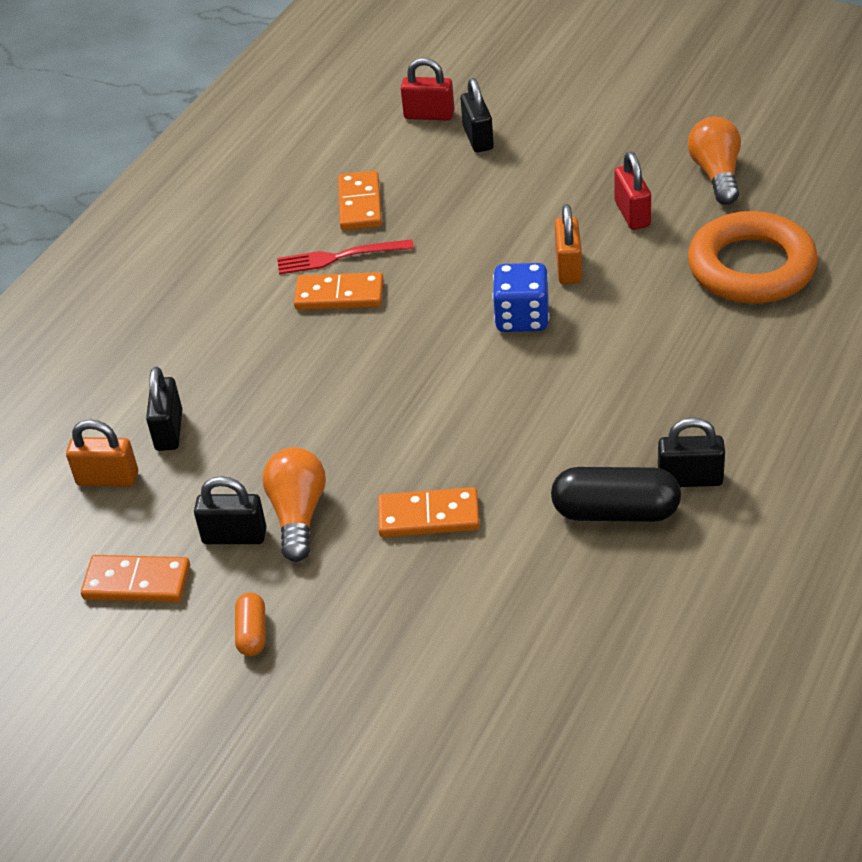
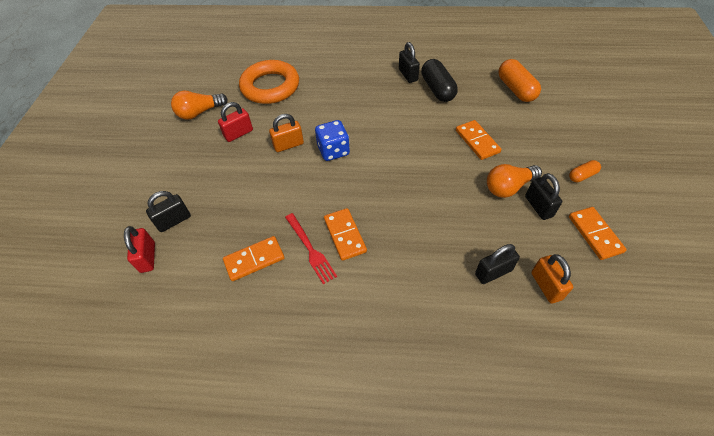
camera: 115 degrees left, 10 degrees up
none -> orange capsule [498,59,541,102]

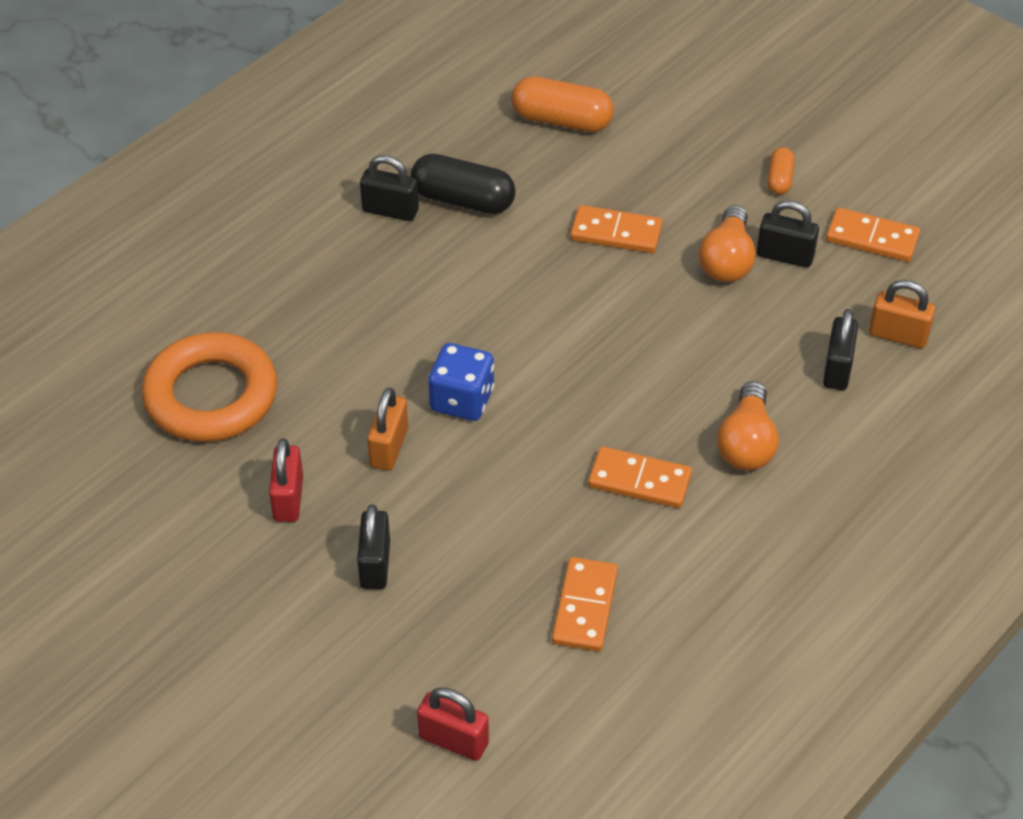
camera: 55 degrees left, 5 degrees down
black padlock [146,191,191,232] -> black padlock moved to [357,505,390,589]
orange light bulb [171,91,228,120] -> orange light bulb moved to [717,381,779,471]
red fork [285,213,337,284] -> none

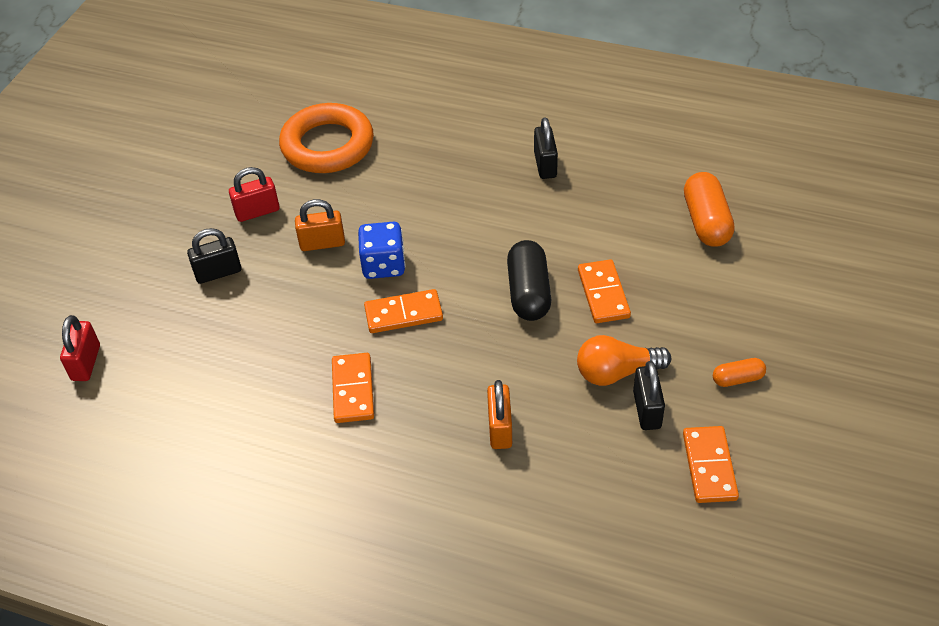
camera: 70 degrees right, 0 degrees up
black capsule [411,154,516,214] -> black capsule moved to [507,240,551,321]
orange domino [552,557,618,652] -> orange domino moved to [364,289,443,333]
orange light bulb [717,381,779,471] -> none
black padlock [823,309,858,390] -> none
orange padlock [869,280,935,348] -> orange padlock moved to [487,380,512,449]

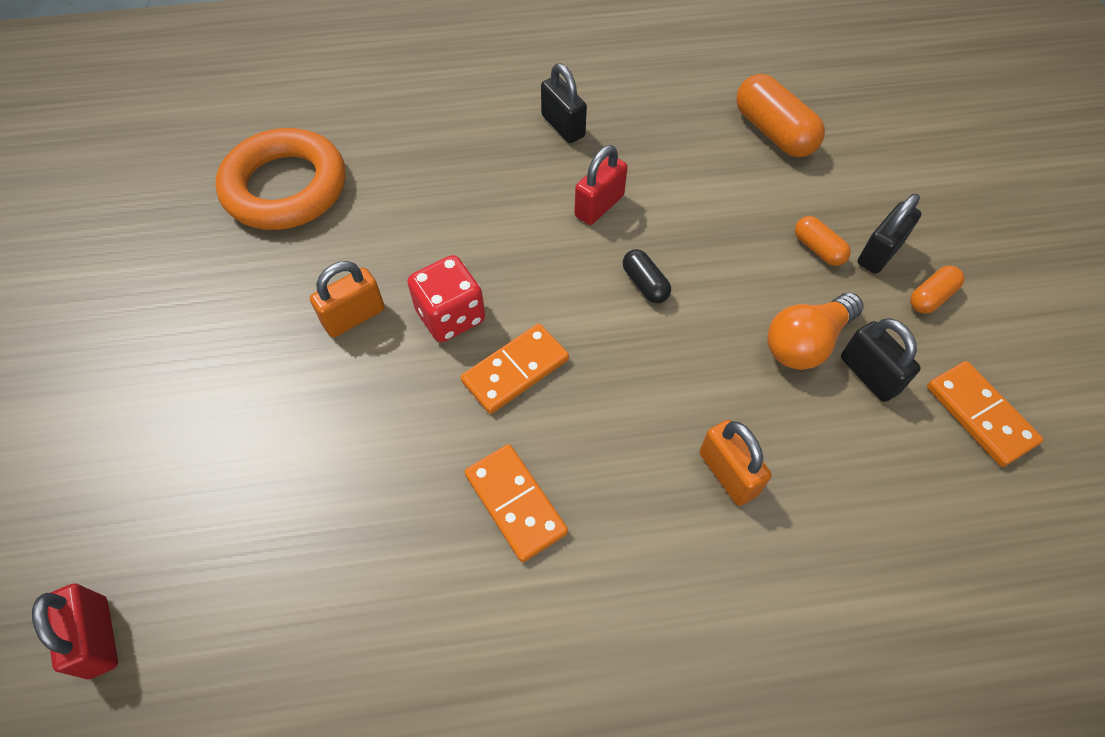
camera: 30 degrees left, 10 degrees up
black padlock [187,228,241,284] -> black padlock moved to [858,193,922,274]
red padlock [229,167,280,222] -> red padlock moved to [574,145,628,225]
blue dice [358,222,406,279] -> red dice [408,255,485,342]
black capsule [507,240,551,321] -> black capsule [623,249,671,303], size x0.54
orange domino [578,259,631,323] -> none
none -> orange capsule [795,216,851,266]

